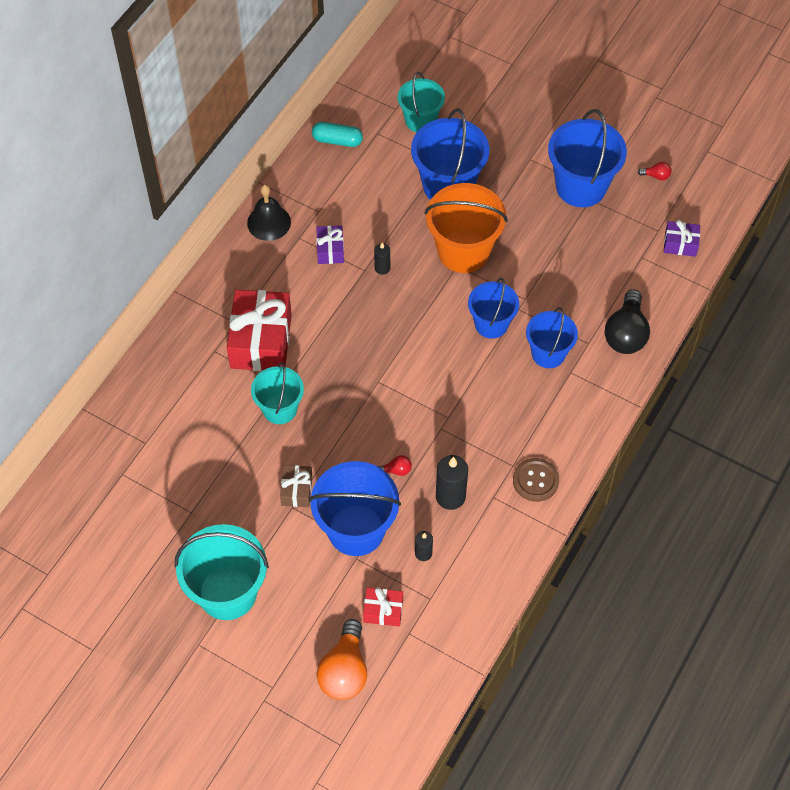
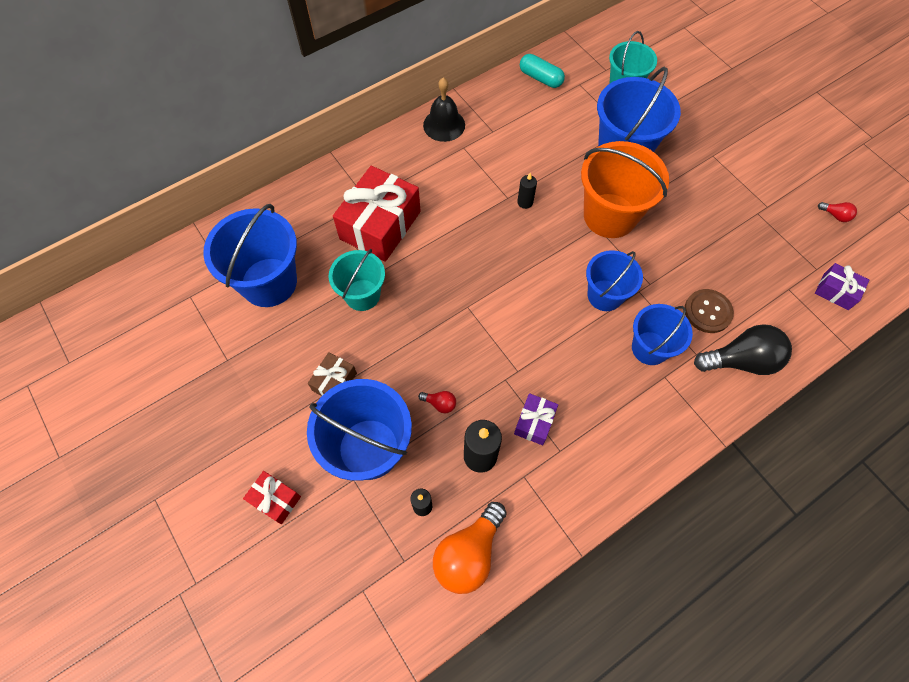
camera: 25 degrees right, 5 degrees up
turquoise bucket [174,524,269,620] -> none
purple gift [316,226,344,264] -> purple gift moved to [514,393,558,445]
orange light bulb [317,619,367,700] -> orange light bulb moved to [433,502,507,594]
red gift [363,587,403,626] -> red gift moved to [243,471,301,524]
brown button [513,458,559,502] -> brown button moved to [685,289,734,333]
blue bucket [548,109,627,207] -> blue bucket moved to [203,204,297,307]
black light bulb [605,289,650,354] -> black light bulb turned 135 degrees counterclockwise [694,324,792,375]

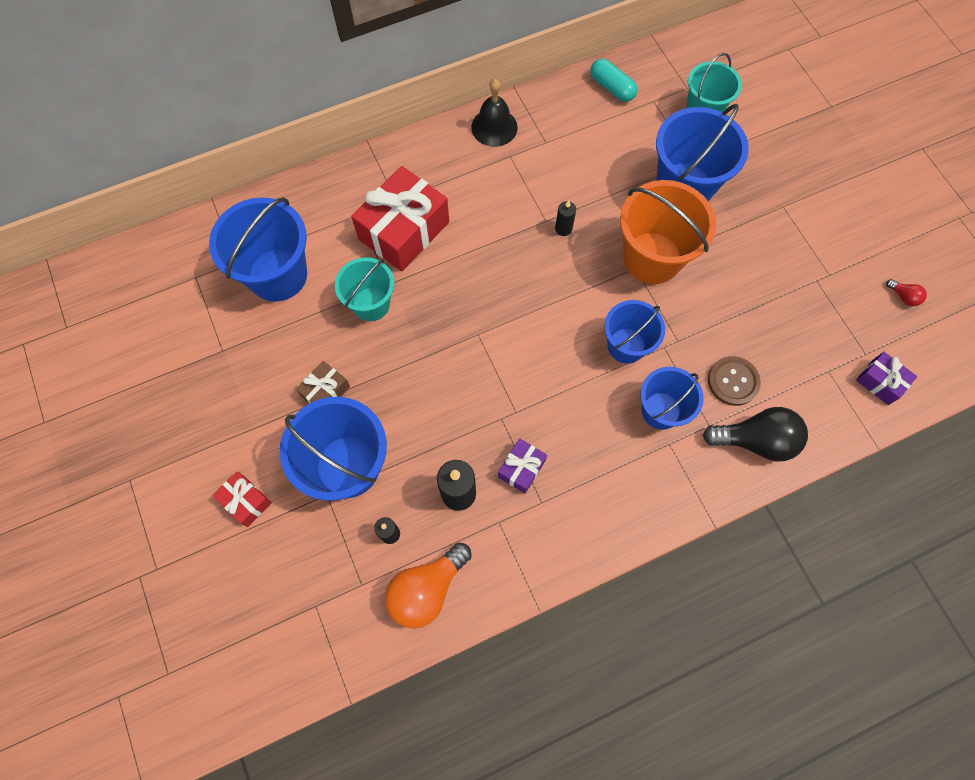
camera: 10 degrees right, 5 degrees up
red light bulb [418,391,456,413] -> none

